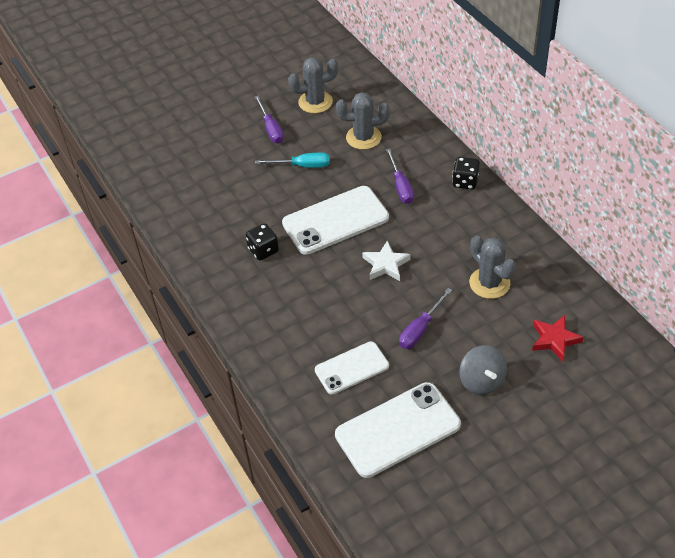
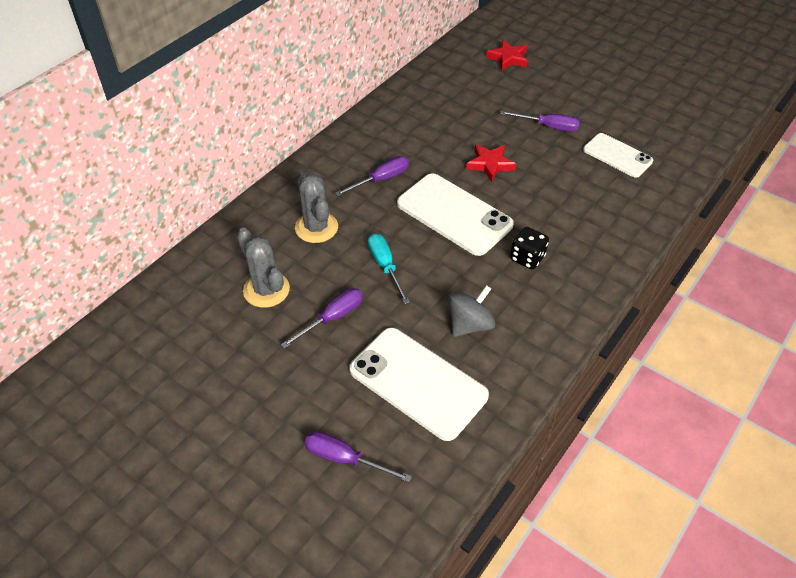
camera: 115 degrees left, 0 degrees up
white phone [335,382,461,478] -> white phone moved to [349,327,489,441]
white star [362,240,411,281] -> red star [466,144,516,182]
black dice [452,157,480,190] -> none
grey spinning top [459,345,507,395] -> grey spinning top moved to [448,285,495,337]
grey cactus [469,235,516,299] -> none
none -> purple screwdriver [305,431,412,482]

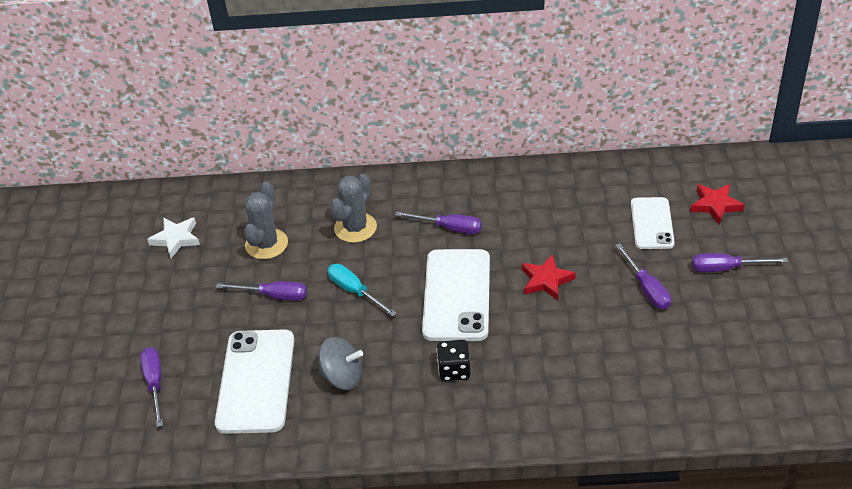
camera: 55 degrees right, 5 degrees down
turquoise screwdriver [368,233,410,304] -> turquoise screwdriver turned 75 degrees counterclockwise [328,264,396,316]
white phone [583,133,653,178] -> white phone moved to [631,197,675,249]
none -> white star [147,217,200,258]
none -> purple screwdriver [692,253,788,272]

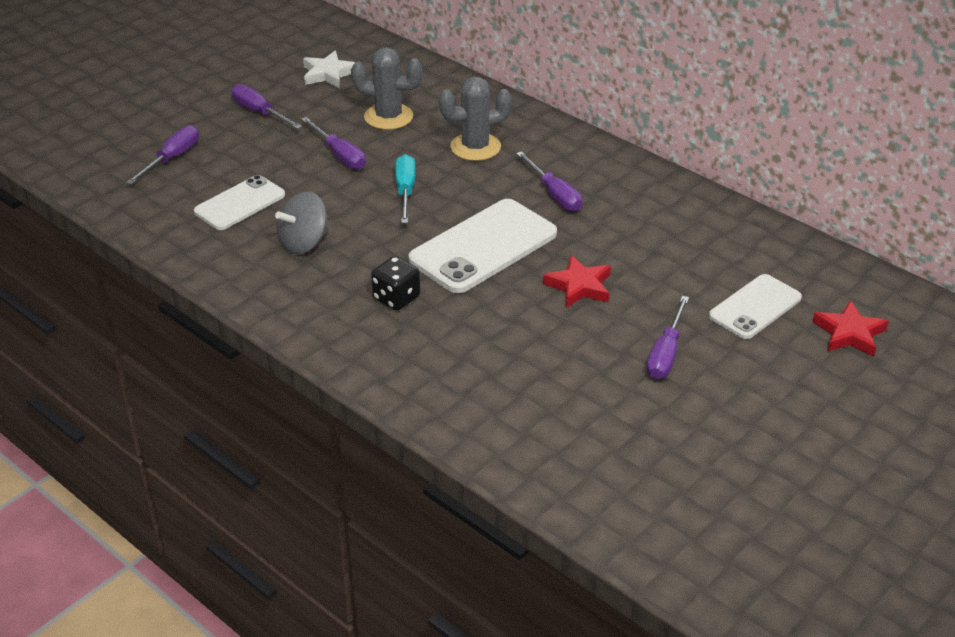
camera: 40 degrees right, 5 degrees down
white phone [215,329,294,434] -> white phone [194,175,285,230], size x0.62
grey cactus [244,181,288,259] -> grey cactus turned 45 degrees clockwise [351,47,422,130]
grey spinning top [318,337,363,390] -> grey spinning top turned 90 degrees clockwise [275,192,328,254]
purple screwdriver [692,253,788,272] -> purple screwdriver moved to [231,84,302,129]

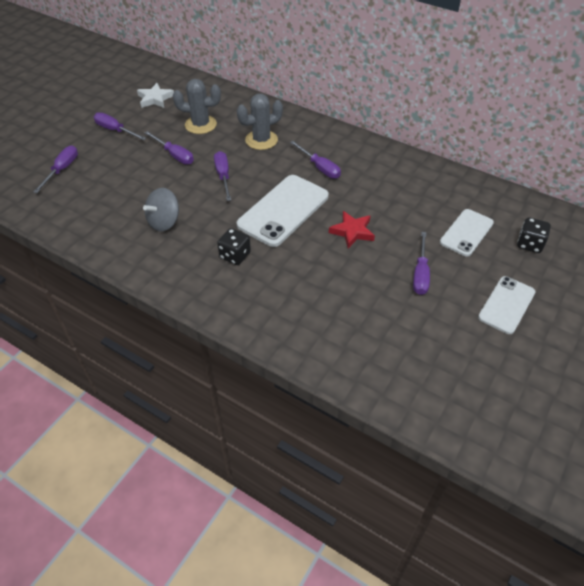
camera: 10 degrees left, 10 degrees up
white phone [194,175,285,230] -> white phone moved to [478,276,536,334]
turquoise screwdriver [395,154,416,223] -> purple screwdriver [214,151,231,201]
red star [813,300,889,357] -> black dice [517,217,551,253]

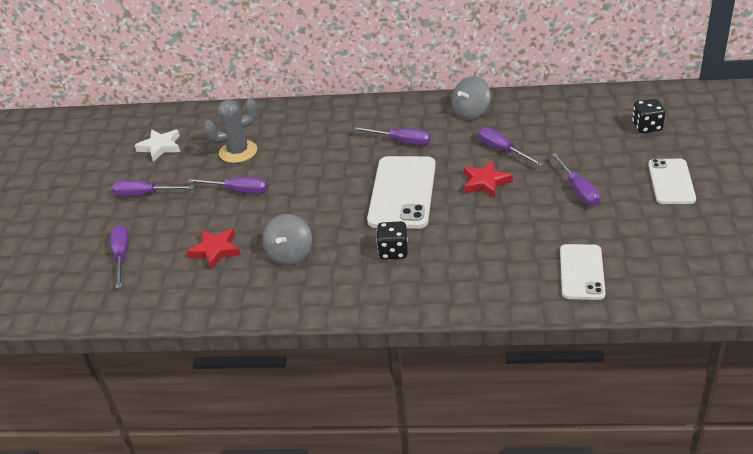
camera: 25 degrees left, 10 degrees down
purple screwdriver [214,151,231,201] -> purple screwdriver moved to [478,127,544,166]
grey cactus [237,94,283,150] -> none
white phone [440,209,494,257] -> white phone moved to [560,244,606,300]
none -> red star [186,228,241,270]
none -> grey spinning top [452,76,491,120]

